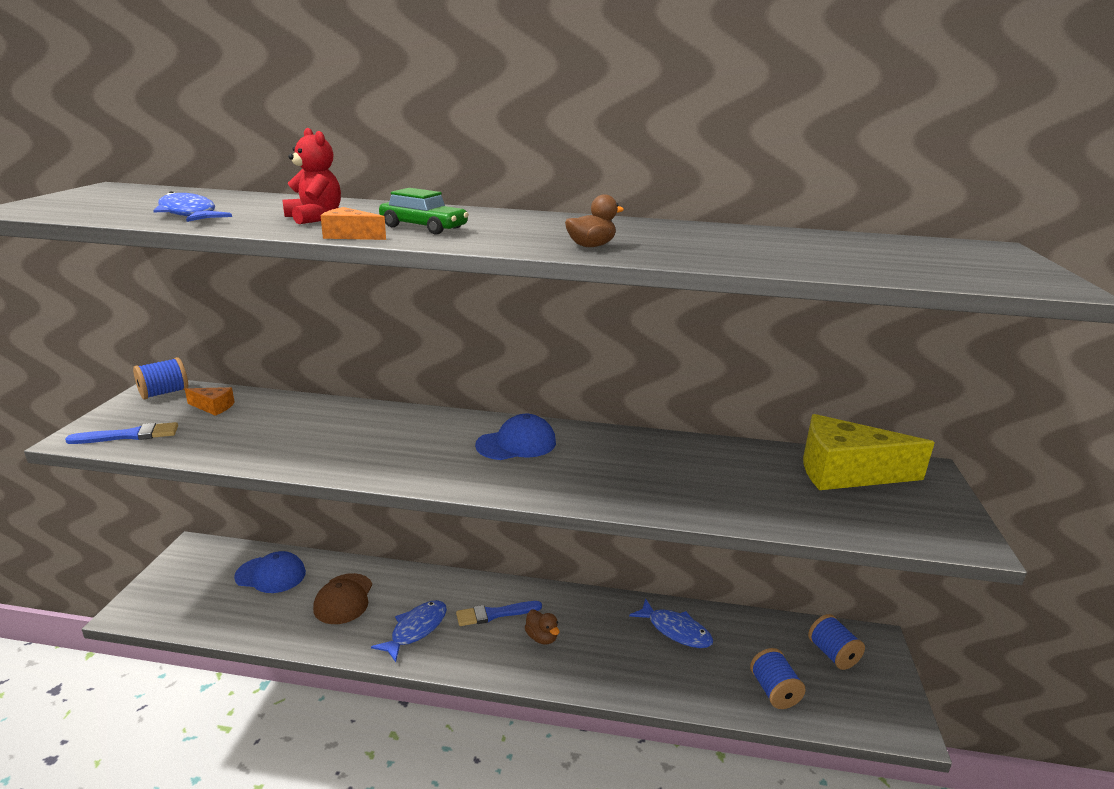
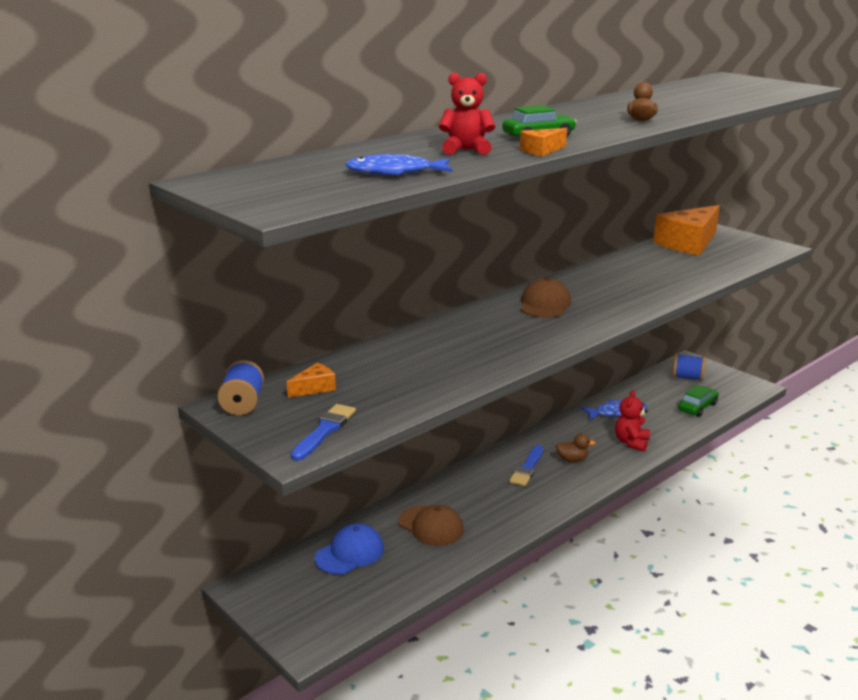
camera: 50 degrees left, 0 degrees up
blue fish [371,600,447,662] -> none
blue cap [475,414,556,460] -> brown cap [521,278,571,318]
blue spool [750,648,806,709] -> green car [678,385,719,417]
yellow cheese [803,414,935,490] -> orange cheese [653,205,720,255]
none -> red teddy bear [615,390,650,452]

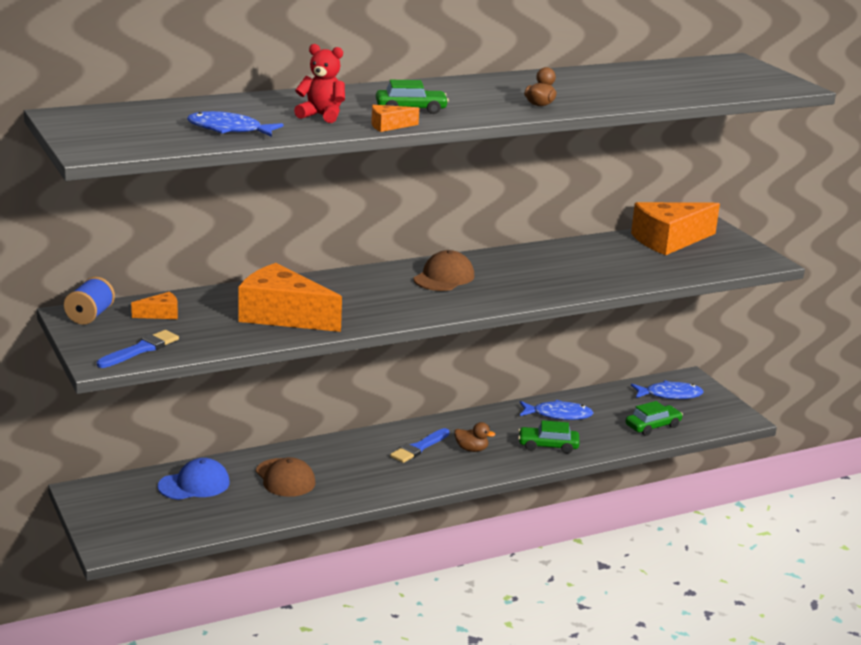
camera: 15 degrees right, 0 degrees up
red teddy bear [615,390,650,452] -> green car [518,420,580,454]
blue spool [672,353,705,381] -> blue fish [631,380,704,399]
none -> orange cheese [238,263,342,332]

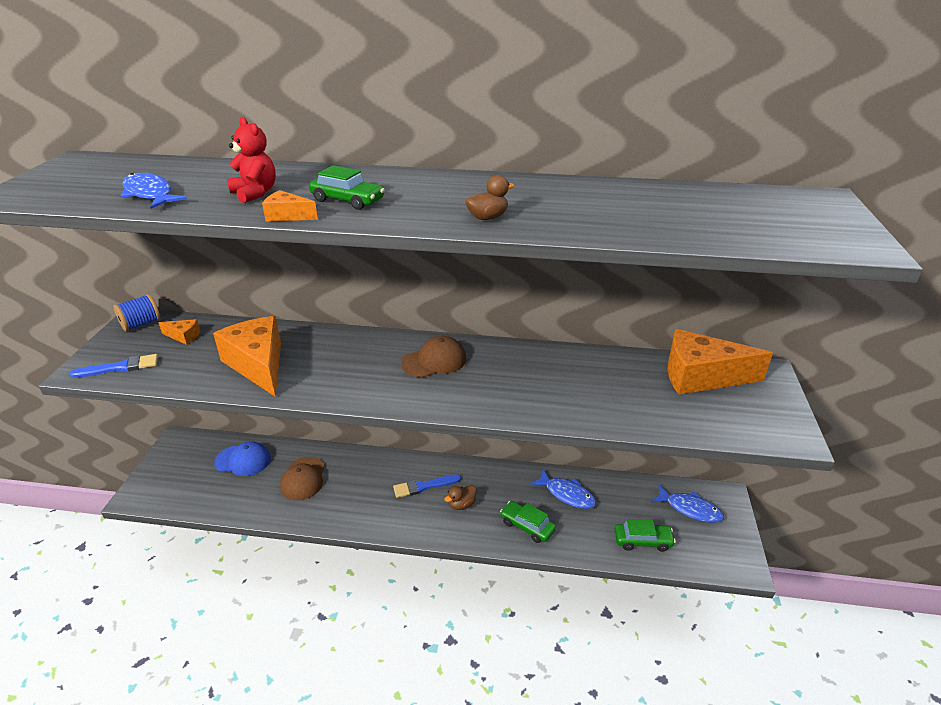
camera: 35 degrees right, 10 degrees up
brown duck [454,422,495,452] -> brown duck turned 90 degrees clockwise [444,485,477,510]

